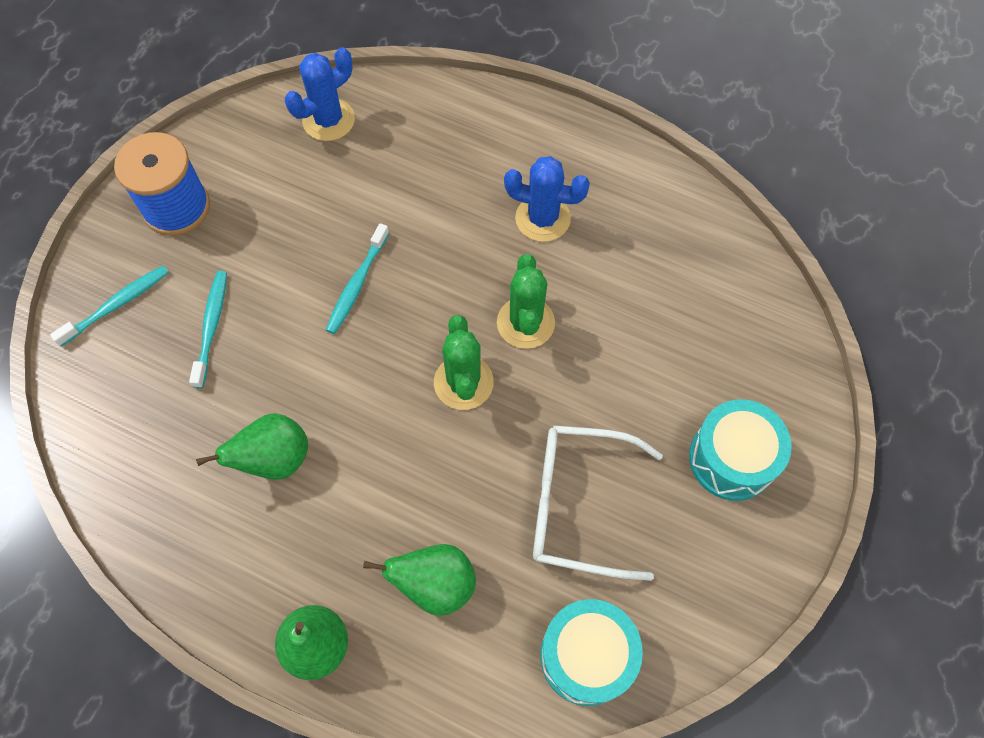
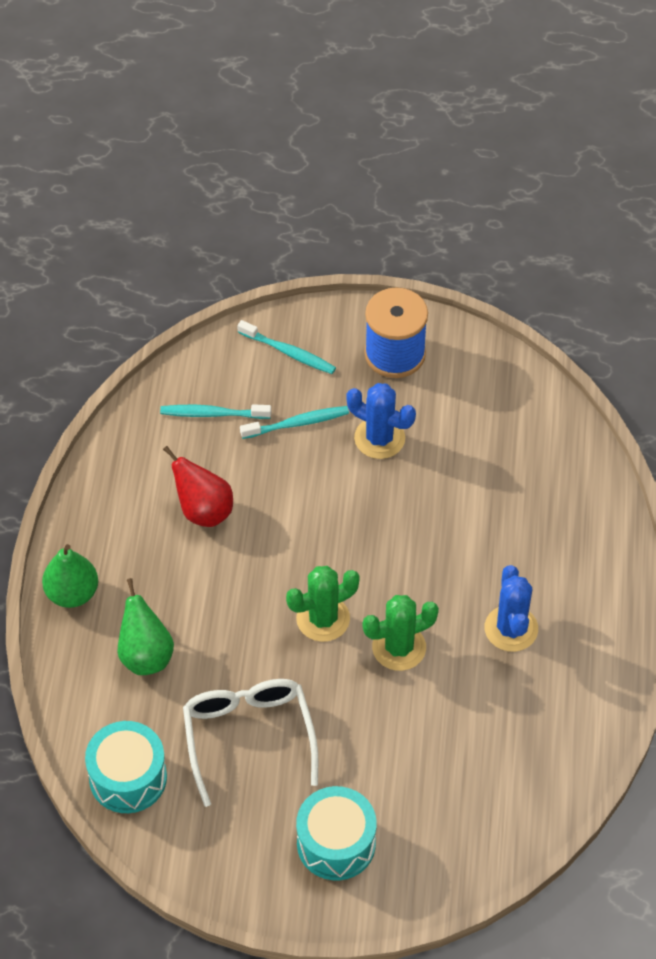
camera: 70 degrees right, 10 degrees down
green pear [196,413,308,480] -> red pear [163,446,233,527]
blue cactus [285,47,355,141] -> blue cactus moved to [346,383,416,459]
turquoise toothbrush [326,223,389,334] -> turquoise toothbrush moved to [160,404,271,419]

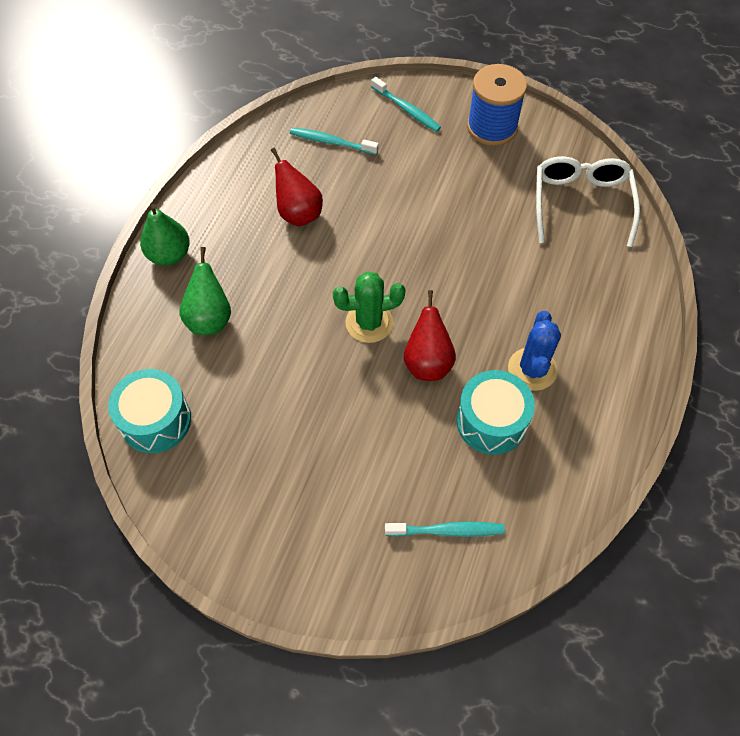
camera: 15 degrees right, 5 degrees up
white glasses [183,679,318,807] -> white glasses moved to [536,156,640,247]
turquoise toothbrush [240,406,349,439] -> turquoise toothbrush moved to [385,522,505,537]
turquoise drum [296,786,377,880] -> turquoise drum moved to [457,370,535,455]
blue cactus [346,383,416,459] -> none
green cactus [363,595,439,671] -> red pear [404,290,456,381]

